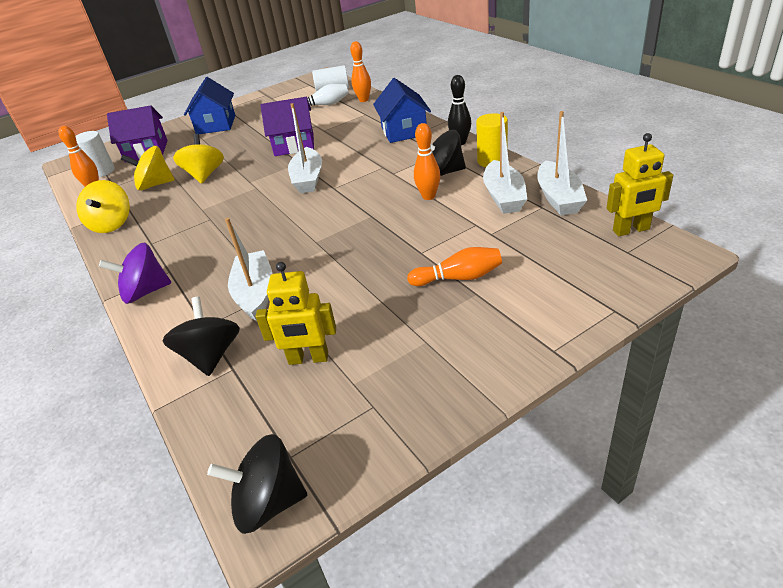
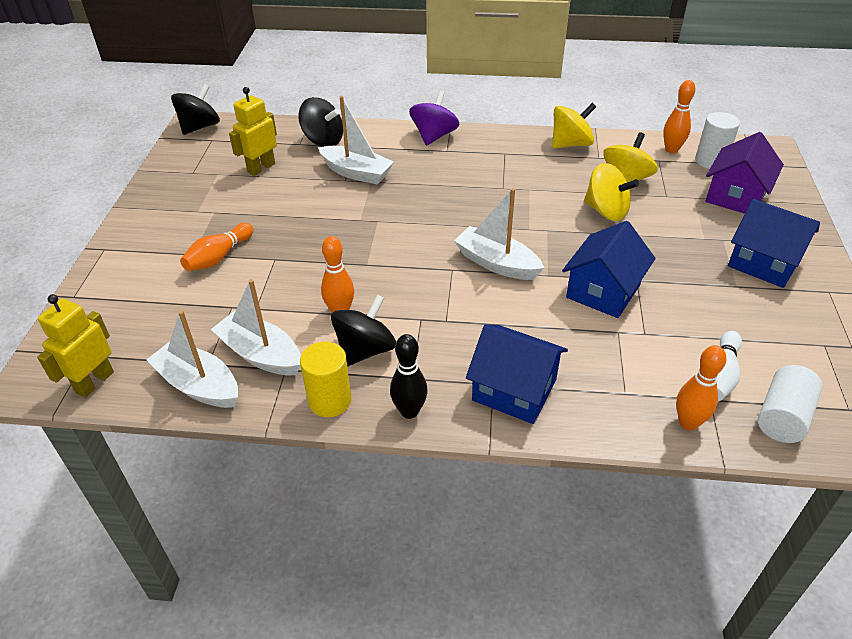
camera: 125 degrees right, 5 degrees up
yellow spinning top [76,180,130,233] -> yellow spinning top turned 120 degrees clockwise [552,103,596,149]
purple house [260,97,314,156] -> blue house [562,221,656,318]

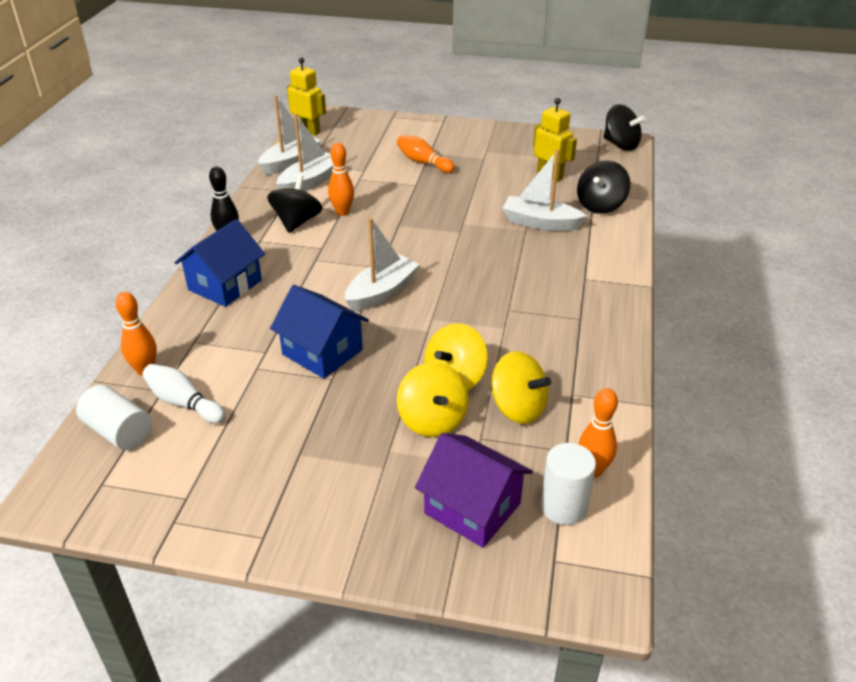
camera: 95 degrees right, 5 degrees down
yellow cylinder [300,342,352,417] -> none
white boat [318,96,394,185] -> white boat turned 75 degrees clockwise [503,149,586,231]
black spinning top [331,295,396,367] -> black spinning top turned 120 degrees counterclockwise [267,175,323,233]
purple spinning top [409,91,459,146] -> none
yellow spinning top [552,103,596,149] -> yellow spinning top moved to [397,362,469,437]
blue house [728,199,820,288] -> none

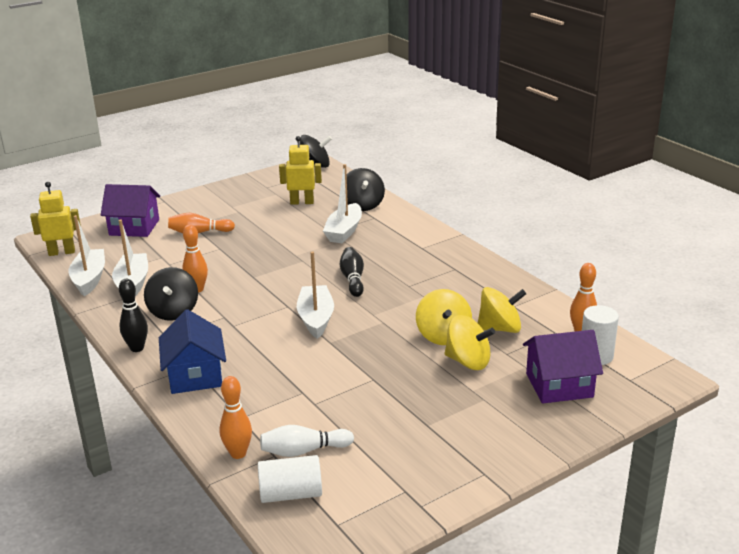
camera: 45 degrees left, 10 degrees down
black spinning top [267,175,323,233] -> black spinning top turned 150 degrees counterclockwise [144,267,198,321]
blue house [270,285,369,379] -> none
white boat [503,149,586,231] -> white boat turned 45 degrees counterclockwise [323,164,362,243]
none -> purple house [101,184,160,237]
none -> black bowling pin [340,247,364,297]

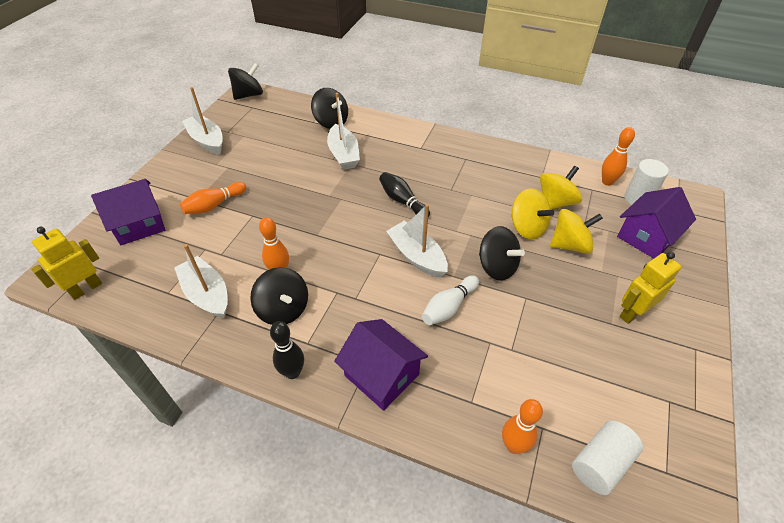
camera: 35 degrees left, 20 degrees up
white boat [68,215,105,296] -> white boat moved to [182,87,223,154]
blue house [159,309,226,394] -> purple house [334,319,428,411]
white bowling pin [260,425,354,457] -> white bowling pin moved to [422,275,479,325]
yellow robot [279,136,322,205] -> yellow robot moved to [620,252,681,324]
none -> black spinning top [479,226,525,281]

